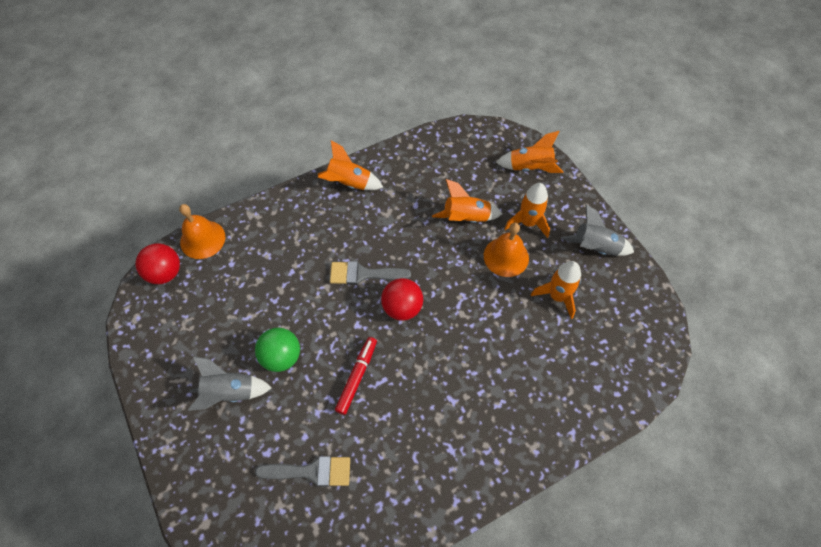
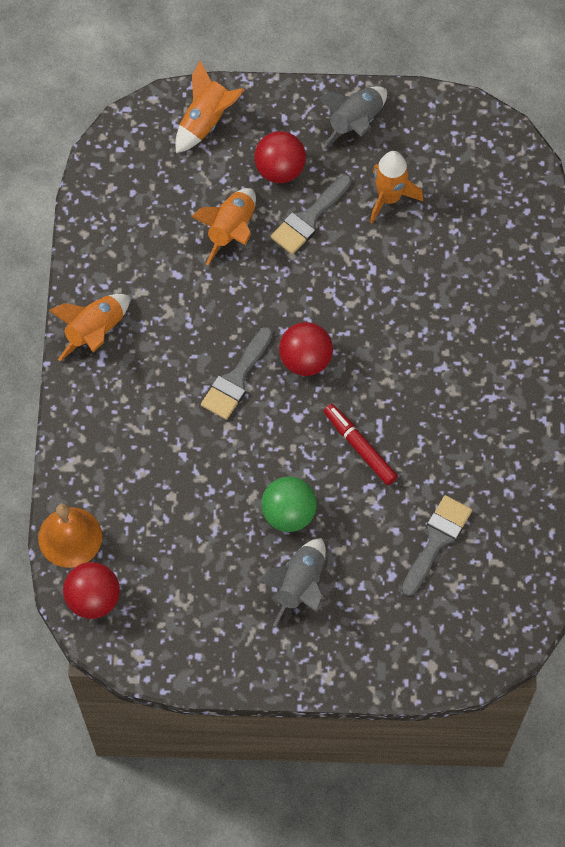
camera: 60 degrees left, 5 degrees up
orange bell [484,222,529,277] -> grey brush [270,175,352,254]
orange rocket [504,183,550,238] -> red ball [254,131,306,183]

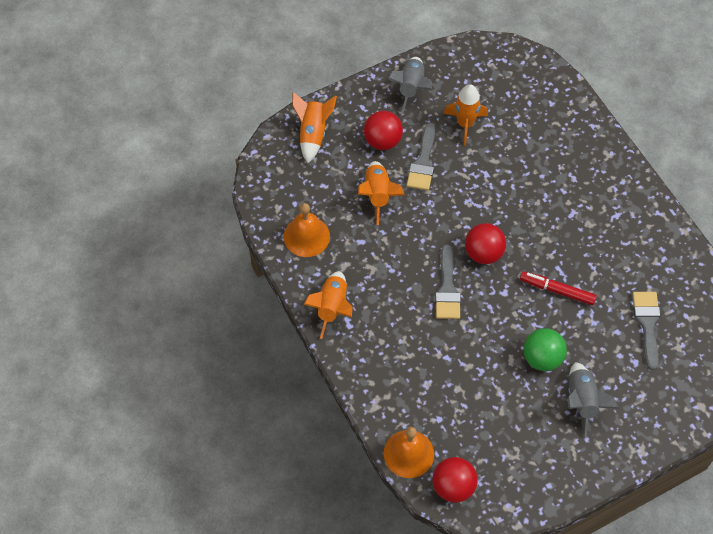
camera: 30 degrees left, 5 degrees down
none -> orange bell [284,203,330,257]

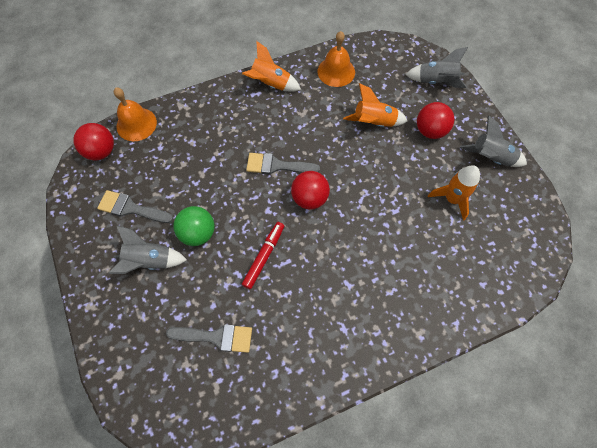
camera: 95 degrees right, 5 degrees up
orange rocket [292,92,337,163] -> grey rocket [405,47,468,88]
grey brush [407,123,435,191] -> grey brush moved to [97,190,173,223]

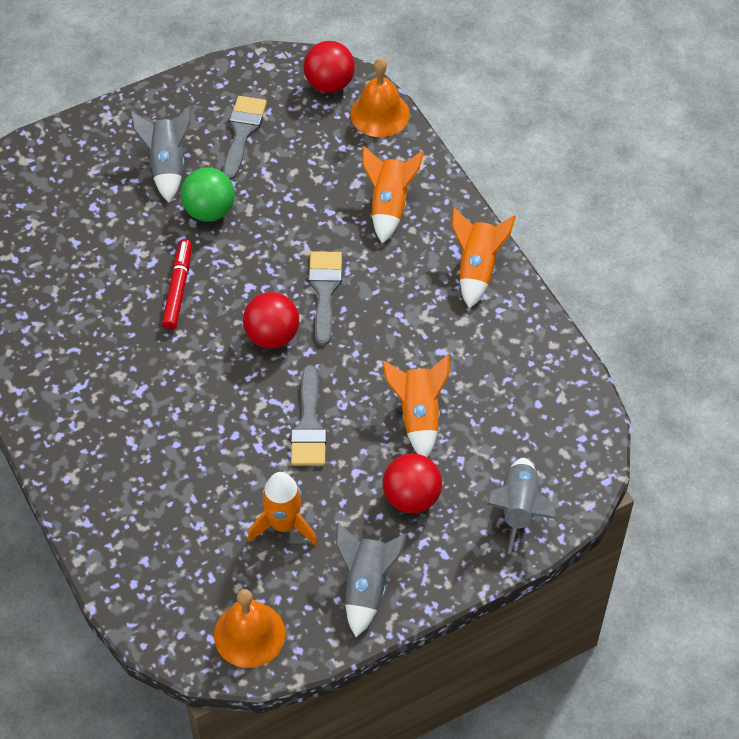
camera: 85 degrees right, 10 degrees down
grey brush [166,324,252,353] -> grey brush moved to [291,365,326,466]
red marker [242,222,284,289] -> red marker turned 105 degrees counterclockwise [162,239,192,330]
orange bell [317,31,355,87] -> orange bell moved to [214,589,285,668]
none -> orange rocket [362,146,424,244]

